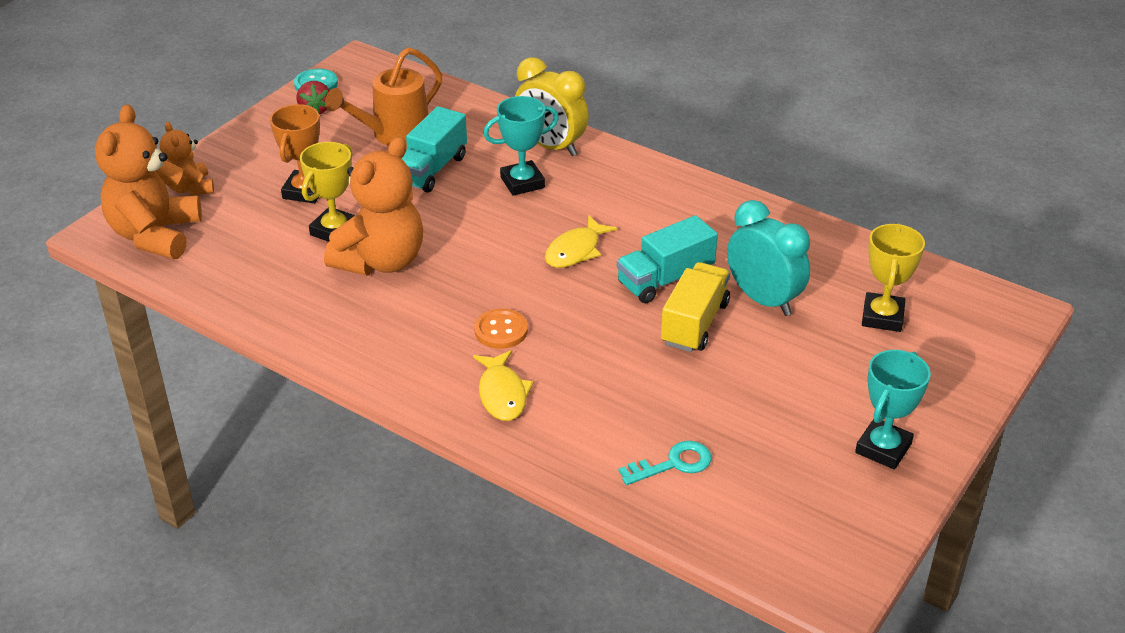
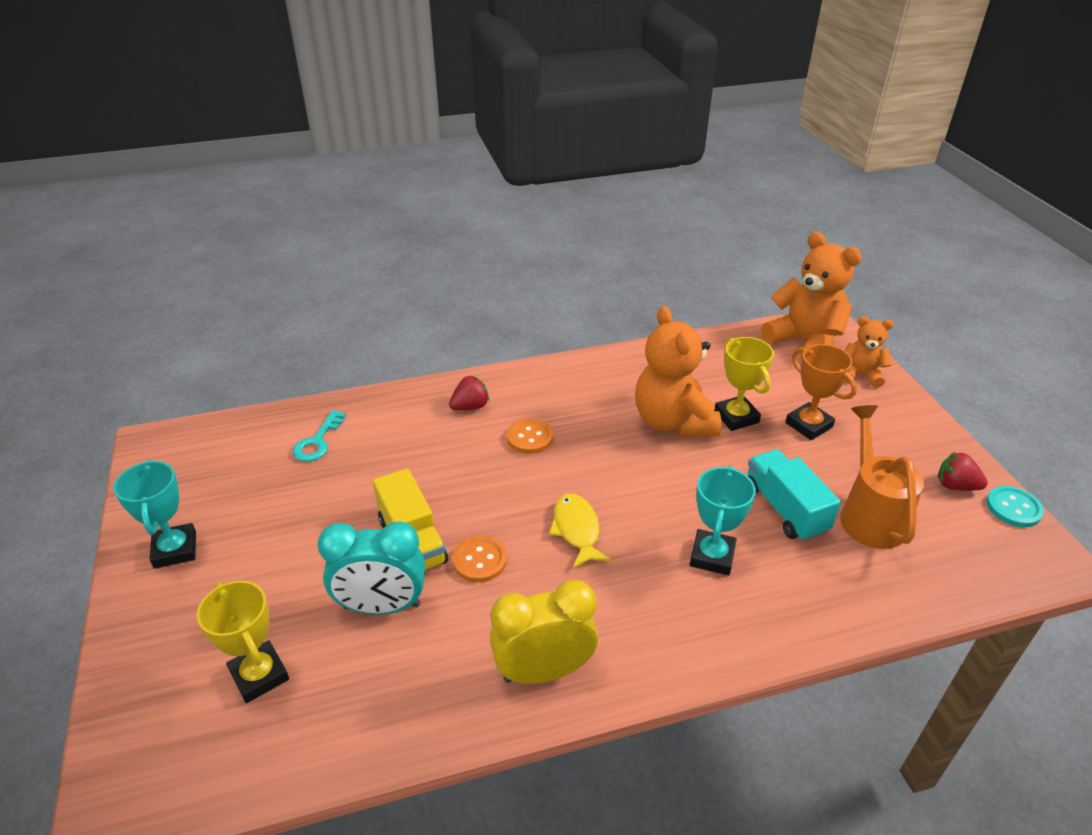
camera: 130 degrees right, 0 degrees up
yellow fish [473,350,533,421] -> red strawberry [449,376,489,411]
yellow clock [515,57,589,156] -> yellow clock moved to [490,580,598,684]
turquoise truck [617,215,718,303] -> orange button [453,536,507,582]

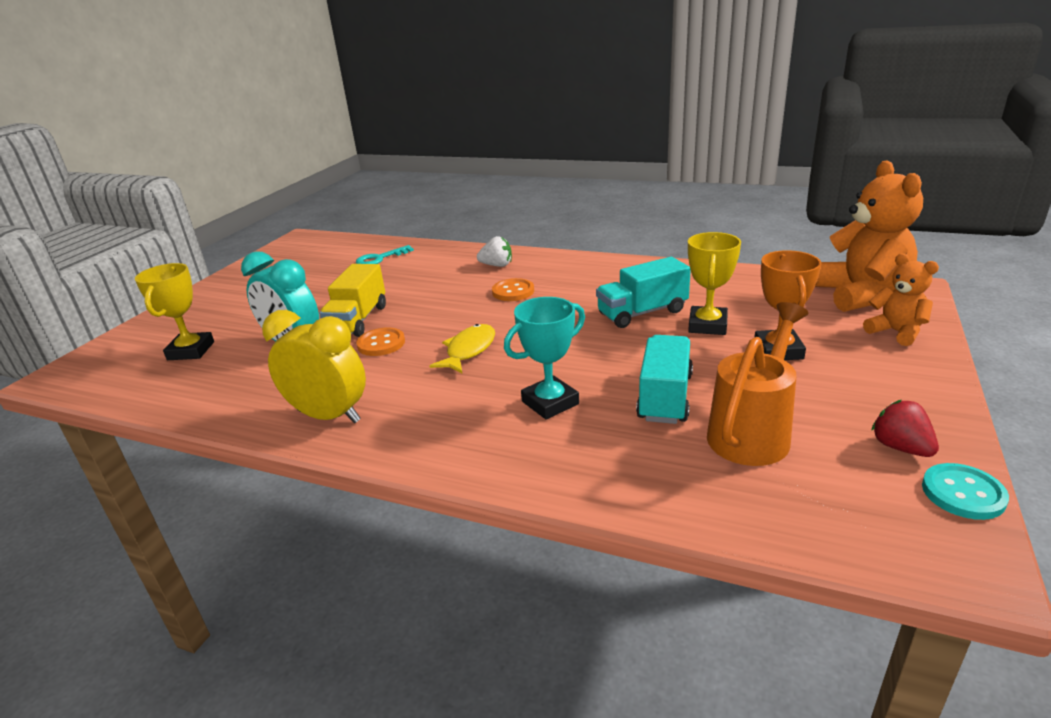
camera: 40 degrees right, 10 degrees down
turquoise trophy [114,460,196,569] -> none
red strawberry [449,376,489,411] -> white strawberry [477,236,512,267]
orange teddy bear [635,306,721,437] -> turquoise truck [596,257,691,328]

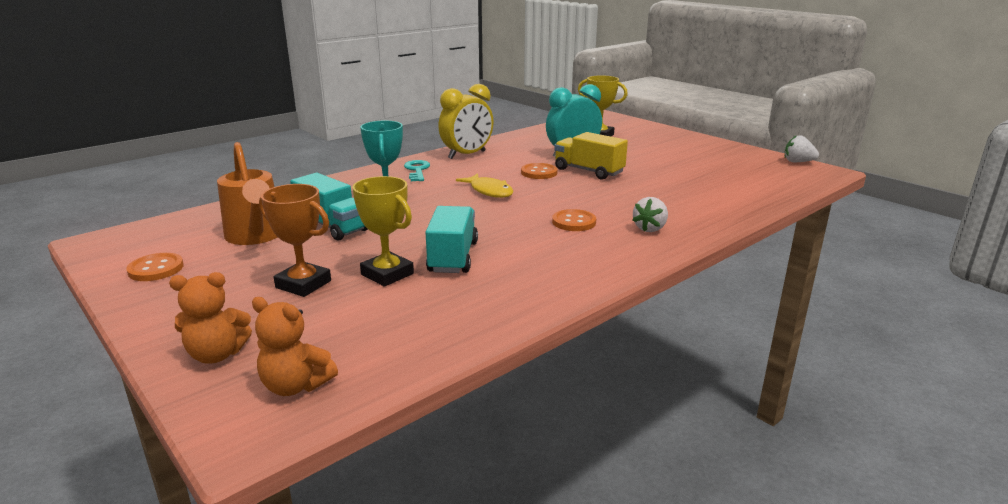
camera: 115 degrees right, 5 degrees down
turquoise key [356,245,414,264] -> turquoise key moved to [404,160,430,181]
orange teddy bear [815,160,923,312] -> orange teddy bear [252,297,338,396], size x0.55
red strawberry [871,400,939,457] -> orange button [126,253,184,281]
turquoise button [922,463,1009,520] -> none
none -> white strawberry [785,135,819,162]

